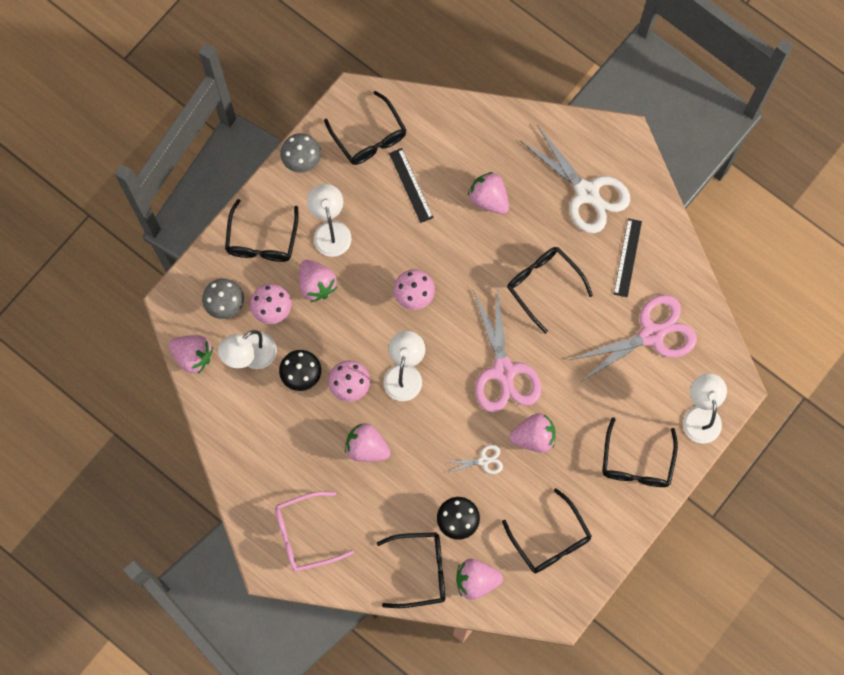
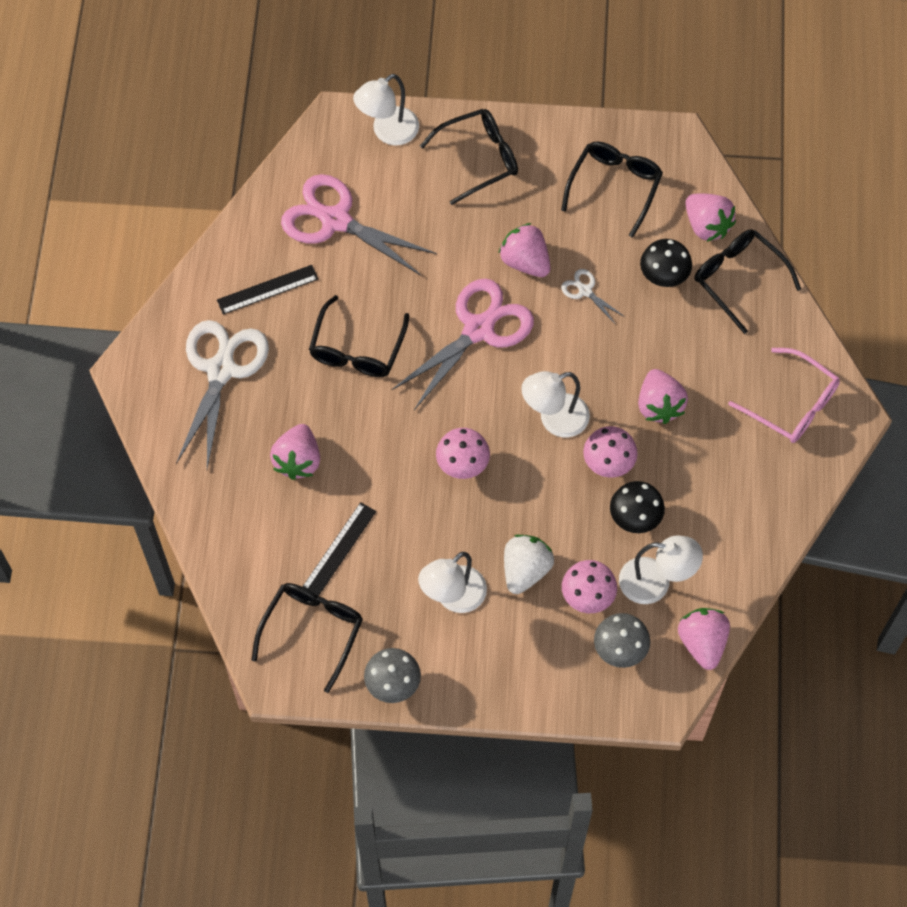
camera: 125 degrees left, 10 degrees down
black glasses [225,199,299,262] -> none
pink strawberry [299,260,337,302] -> white strawberry [504,535,554,594]

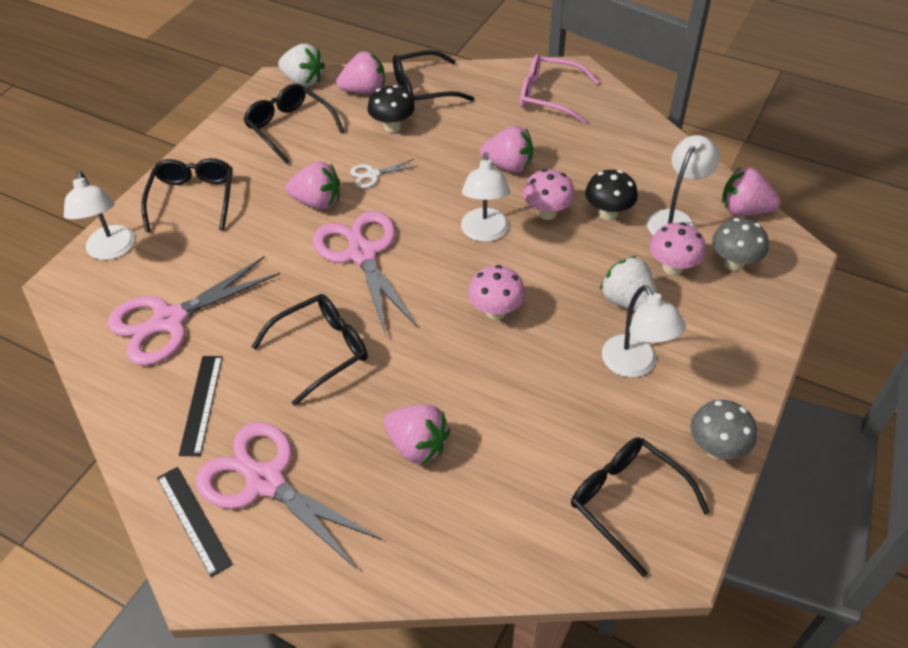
camera: 65 degrees left, 15 degrees down
white scissors [176,320,269,469] -> pink scissors [196,422,383,569]
black ruler [302,502,376,596] -> black ruler moved to [157,467,233,577]
black glasses [309,295,409,377] -> black glasses turned 75 degrees counterclockwise [252,294,368,406]
pink strawberry [498,223,551,277] -> pink strawberry turned 150 degrees counterclockwise [285,161,340,210]
pink glasses [728,348,840,443] -> pink glasses turned 135 degrees counterclockwise [520,54,599,123]
none -> white strawberry [278,44,325,87]

